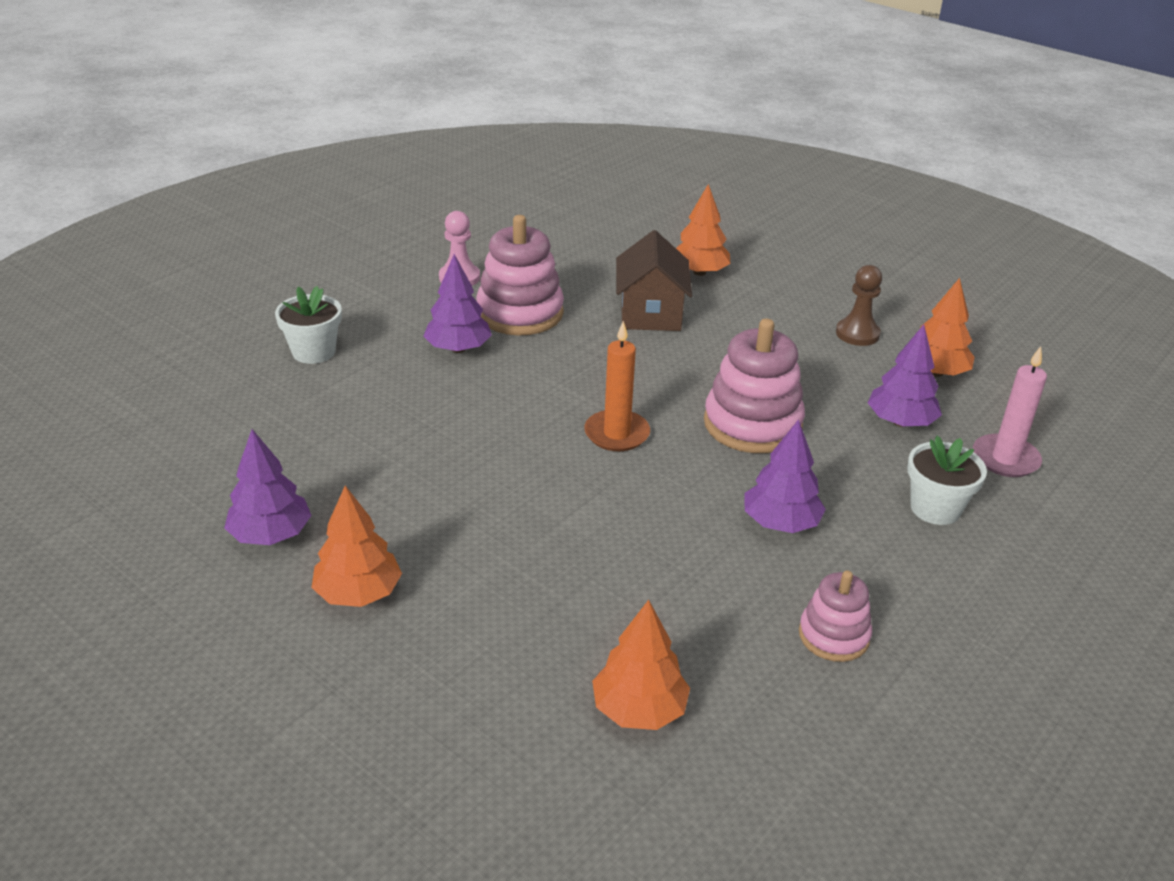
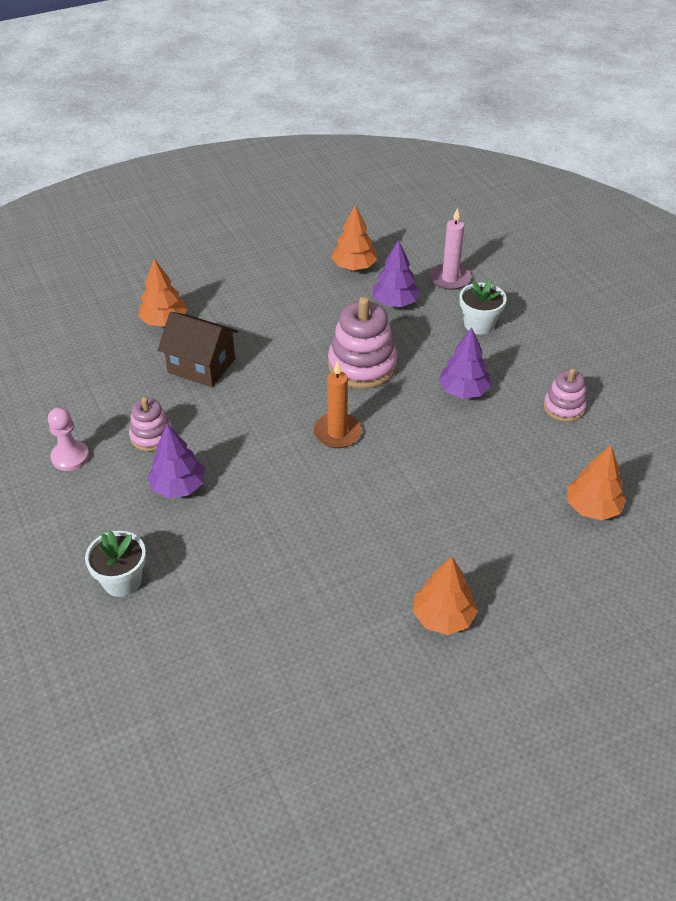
camera: 65 degrees left, 10 degrees up
purple tree [224,429,312,545] -> none
pink stacking toy [476,215,564,335] -> pink stacking toy [129,397,172,451], size x0.58
brown pawn [836,265,882,346] -> none

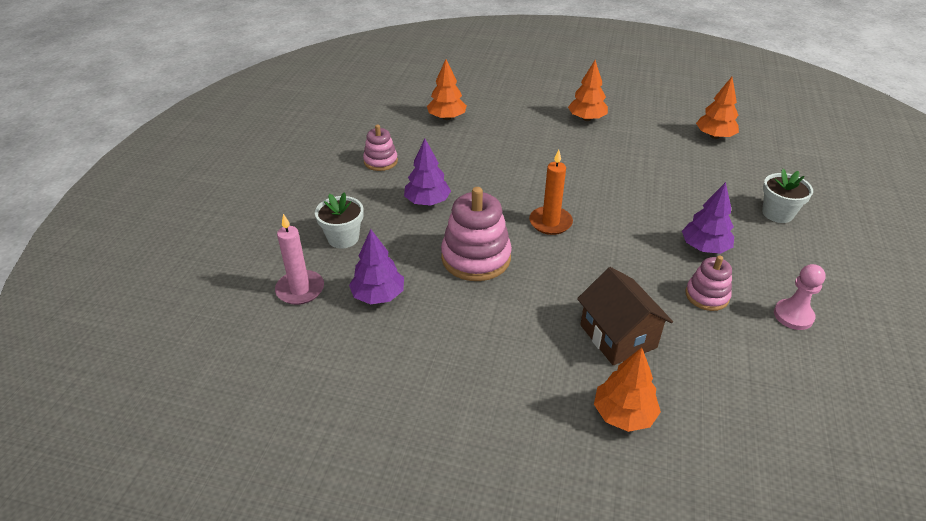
camera: 140 degrees left, 5 degrees down
orange tree [331,205,377,270] -> orange tree moved to [696,77,739,139]

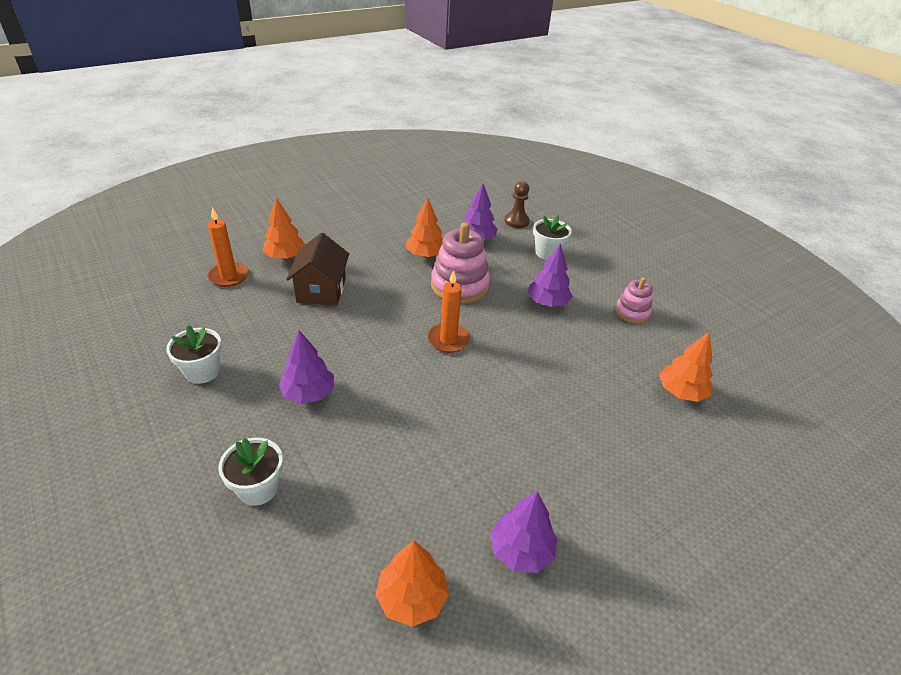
camera: 130 degrees right, 0 degrees up
pink candle [275,214,324,305] -> brown pawn [505,181,530,228]
orange tree [568,60,608,121] -> orange tree moved to [406,197,443,258]
brown house [577,267,673,365] -> brown house turned 75 degrees clockwise [286,233,349,305]
pink stacking toy [686,256,732,311] -> none
pink pawn [774,264,826,330] -> white flower pot [166,325,222,384]
none -> orange candle [208,207,249,287]
none -> purple tree [490,491,557,573]

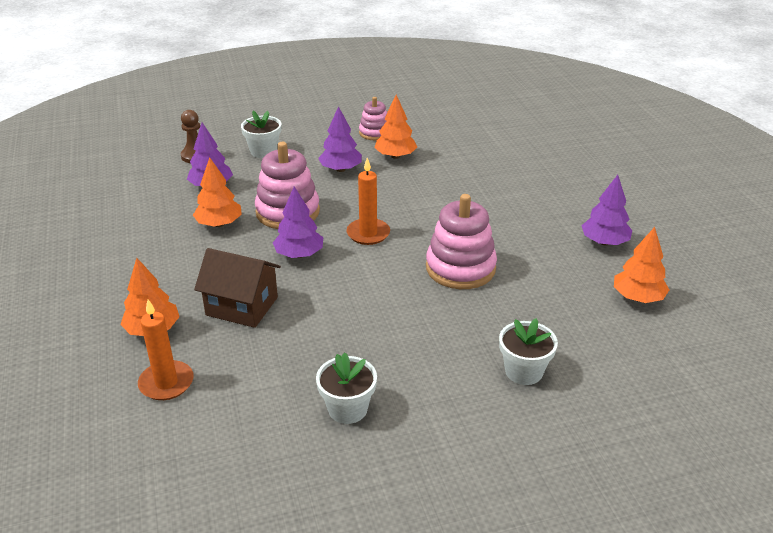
camera: 70 degrees left, 5 degrees down
purple tree [279,330,334,404] -> purple tree moved to [273,186,323,258]
orange tree [659,332,713,402] -> orange tree moved to [374,95,417,159]
none -> pink stacking toy [426,194,497,289]

